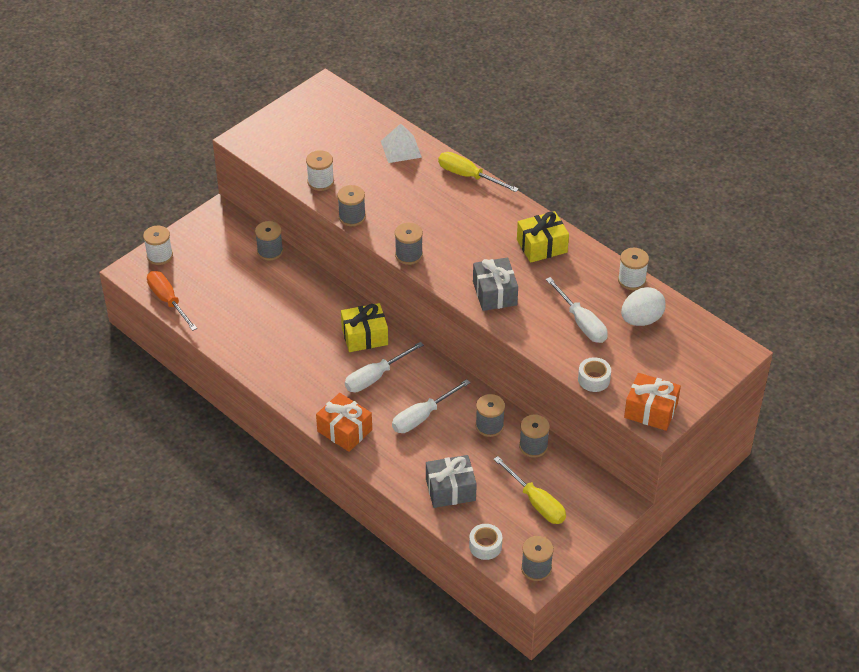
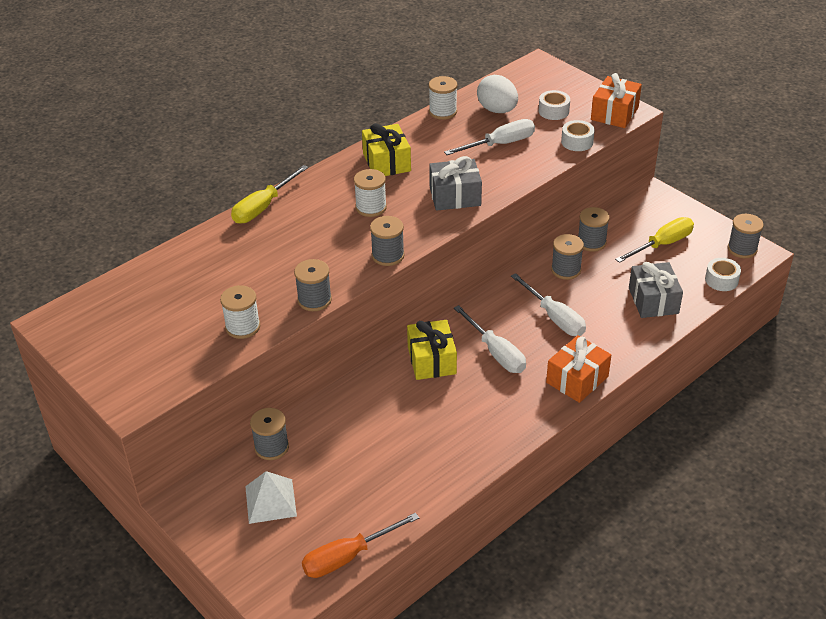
camera: 85 degrees left, 5 degrees down
white spool [143,226,173,265] -> white spool moved to [354,169,387,217]
white pyramid [381,124,422,163] -> white pyramid moved to [245,471,297,524]
none -> white tape [539,90,570,120]

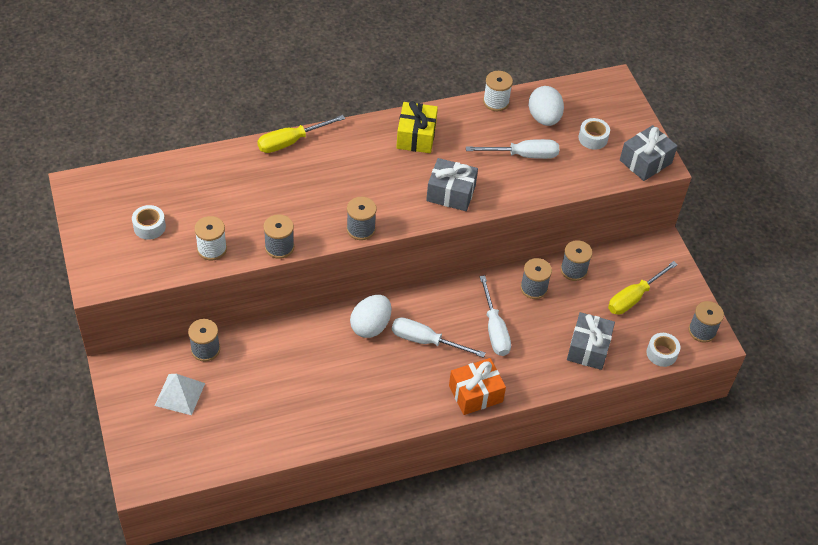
camera: 20 degrees right, 10 degrees up
orange screwdriver [302,513,419,578] -> none
white spool [354,169,387,217] -> none
yellow gift [407,320,457,380] -> white egg [350,295,391,338]
white screwdriver [454,305,526,373] -> white screwdriver turned 120 degrees clockwise [392,317,485,358]
white tape [561,120,595,151] -> white tape moved to [132,205,166,240]
orange gift [591,73,642,128] -> grey gift [620,125,677,181]
yellow screwdriver [615,217,694,263] -> yellow screwdriver turned 150 degrees clockwise [608,261,678,315]

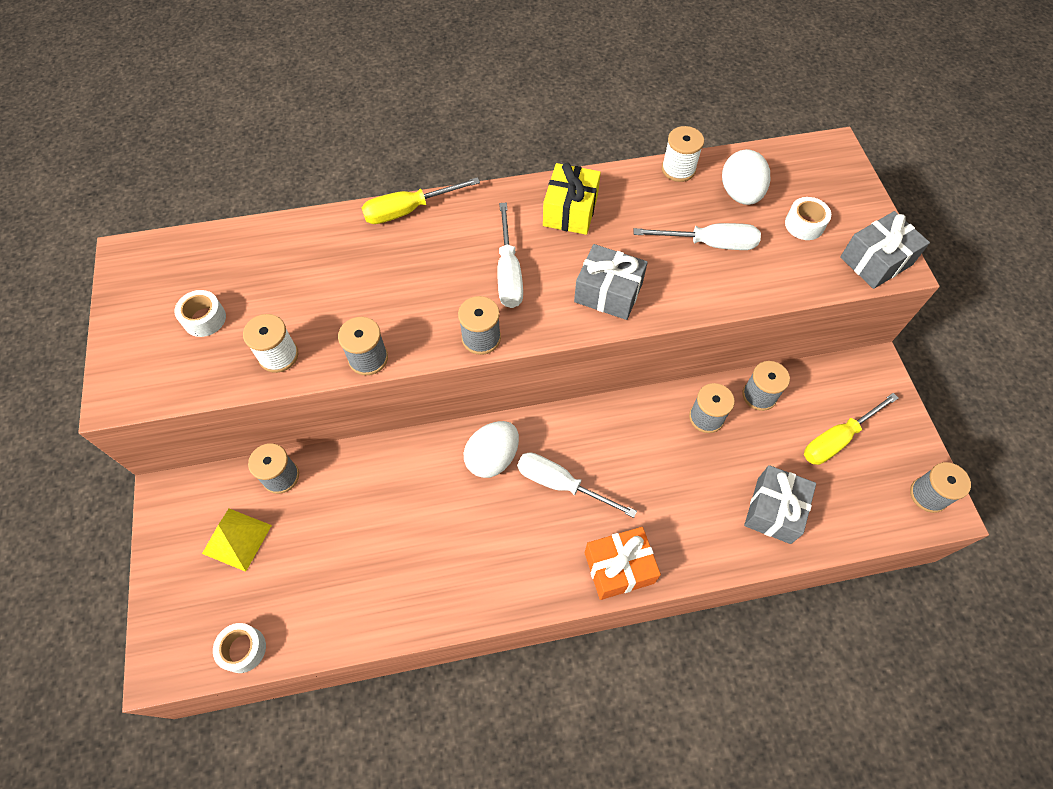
camera: 10 degrees right, 10 degrees up
white pyramid [155,374,205,415] -> yellow pyramid [202,509,272,572]
white screwdriver [479,275,511,356] -> white screwdriver moved to [497,203,523,308]
white tape [647,333,680,367] -> white tape moved to [213,623,266,673]

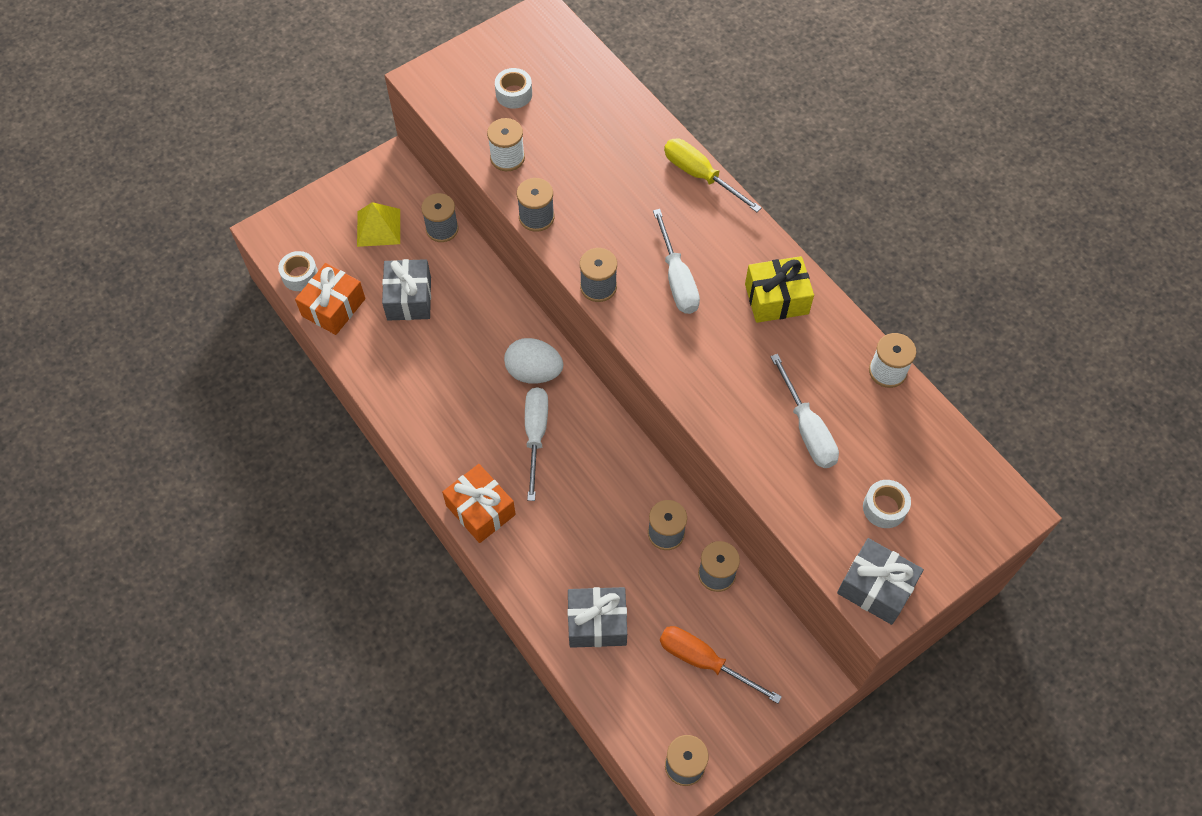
camera: 65 degrees right, 0 degrees up
white screwdriver [497,203,523,308] -> white screwdriver turned 75 degrees counterclockwise [653,209,700,314]
grey gift [574,244,648,320] -> grey gift moved to [382,259,431,321]
white egg [722,149,770,205] -> none
yellow screwdriver [804,393,898,465] -> orange screwdriver [660,626,782,704]
none -> orange gift [295,263,365,335]

